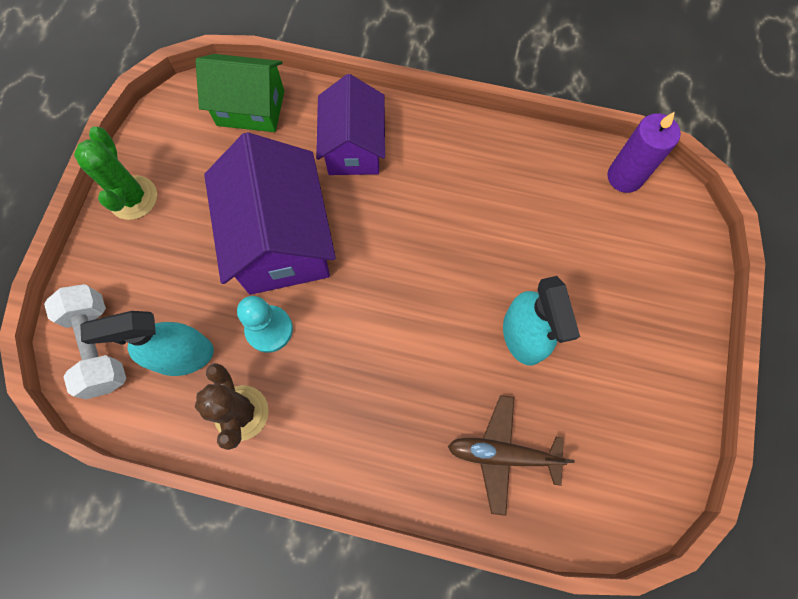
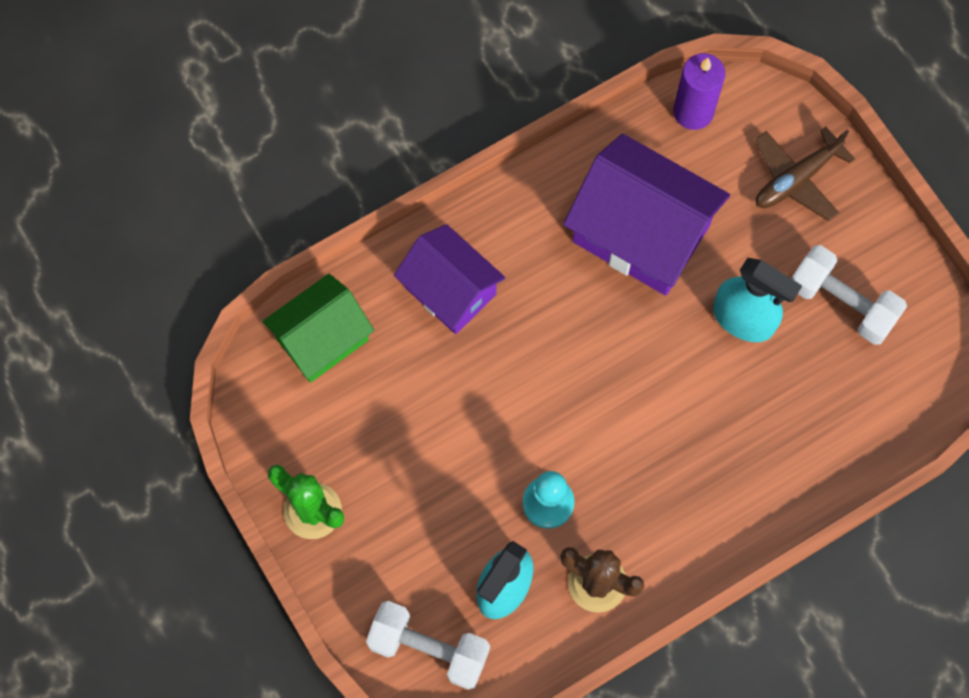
camera: 45 degrees left, 0 degrees up
purple house [204,132,336,295] -> purple house moved to [563,134,730,296]
brown plane [448,395,574,516] -> brown plane moved to [756,127,855,221]
none -> white dumbbell [791,245,907,345]

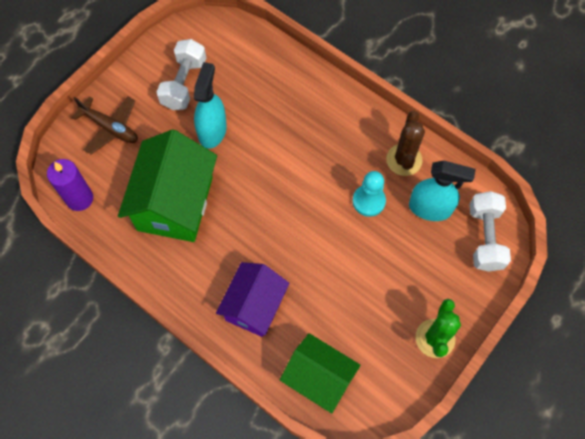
camera: 110 degrees left, 5 degrees down
purple house [563,134,730,296] -> green house [118,129,217,242]

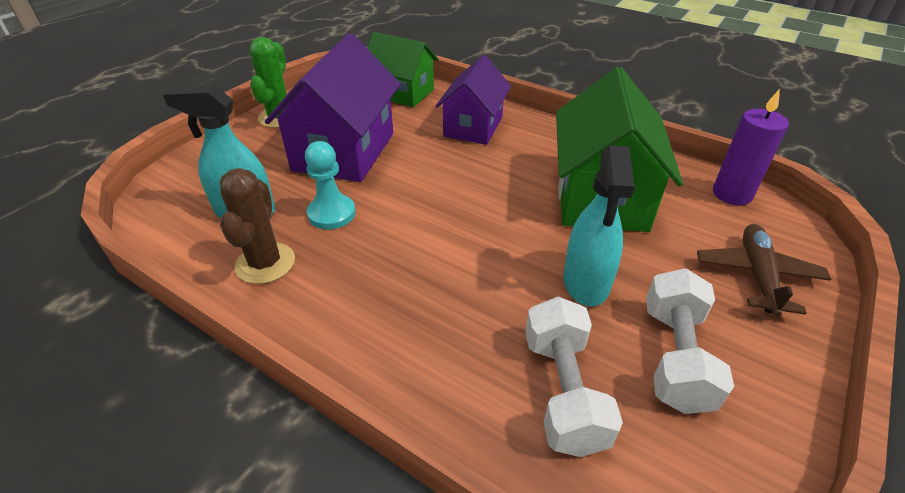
camera: 175 degrees right, 25 degrees down
brown plane [71,96,138,154] -> brown plane turned 75 degrees clockwise [697,224,831,317]
white dumbbell [470,191,511,272] -> white dumbbell moved to [525,297,623,457]
none -> purple house [265,33,401,182]

